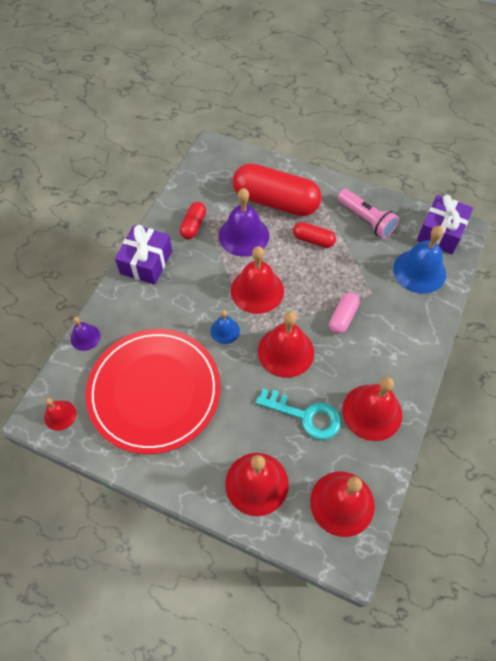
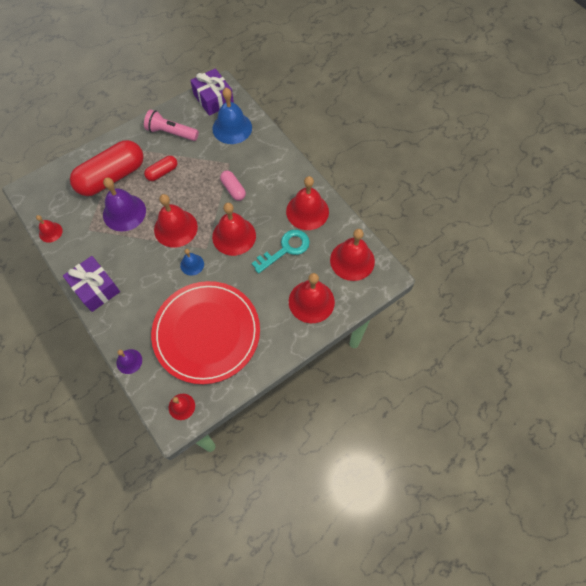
camera: 60 degrees left, 5 degrees up
red capsule [180,202,206,239] -> none
pink flashlight [337,189,399,239] -> pink flashlight turned 150 degrees counterclockwise [144,109,199,141]
none -> red bell [36,215,63,243]

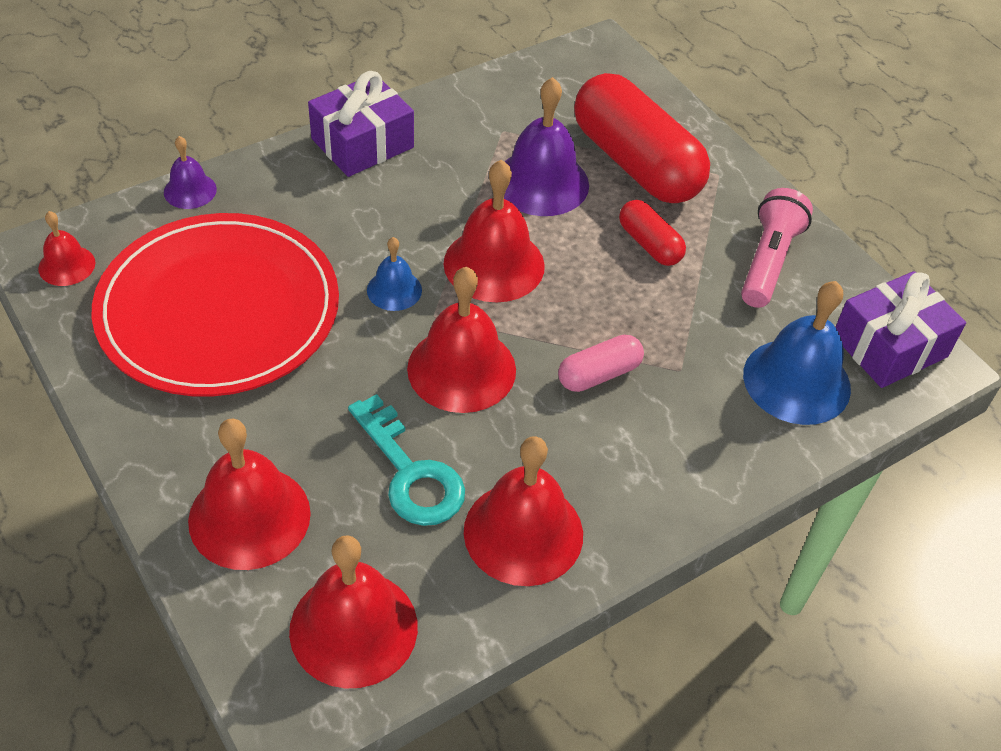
camera: 90 degrees right, 15 degrees down
red bell [36,215,63,243] -> none

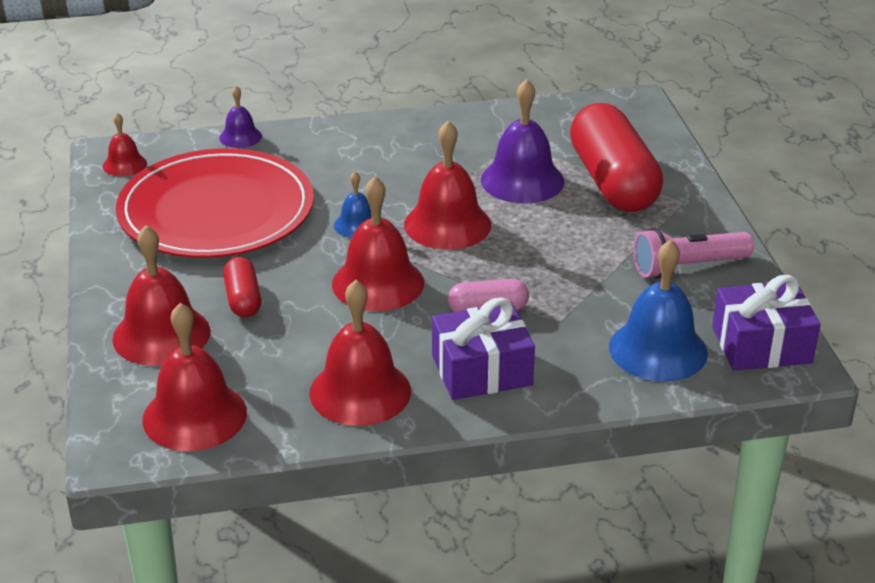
camera: 25 degrees right, 15 degrees down
purple gift [308,71,414,177] -> purple gift moved to [432,297,535,400]
turquoise key [348,394,465,526] -> none
red capsule [619,200,686,266] -> red capsule moved to [223,257,261,317]
pink flashlight [741,188,813,308] -> pink flashlight turned 150 degrees counterclockwise [633,228,754,278]

